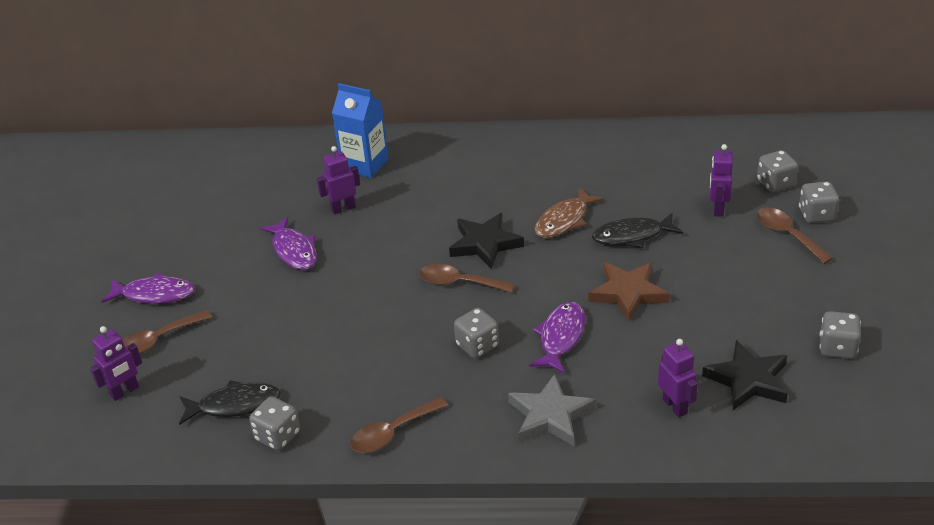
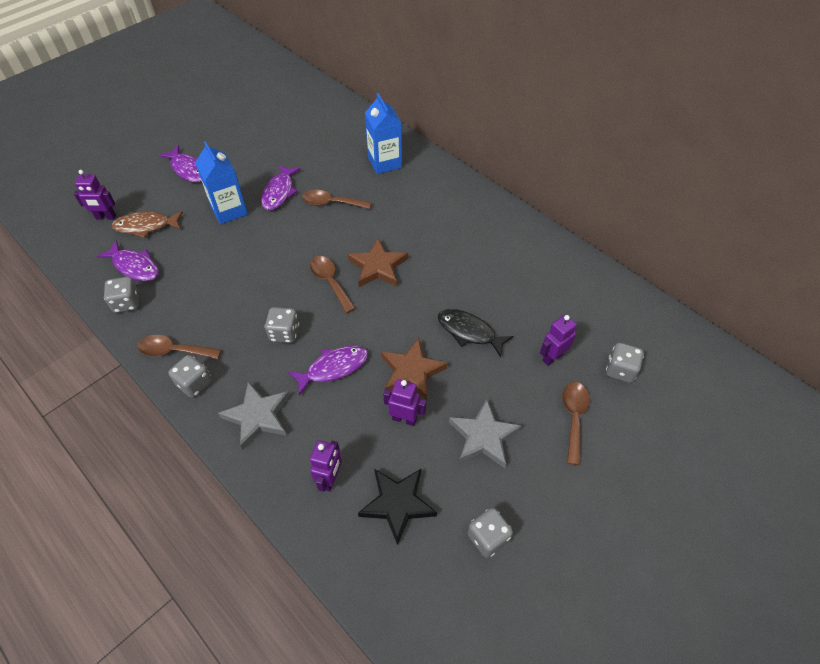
camera: 40 degrees right, 15 degrees up
brown spoon [122,310,212,354] -> brown spoon moved to [302,190,371,209]
black fish [179,380,281,425] -> purple fish [96,240,159,282]
purple robot [317,146,360,215] -> purple robot moved to [383,379,426,426]
black star [449,213,524,269] -> brown star [348,238,408,287]
brown fish [534,187,605,238] -> brown fish moved to [112,211,183,238]
grey dice [799,182,839,223] -> grey dice moved to [168,355,212,398]
none -> blue carton [195,141,248,224]
none -> grey star [449,399,522,468]

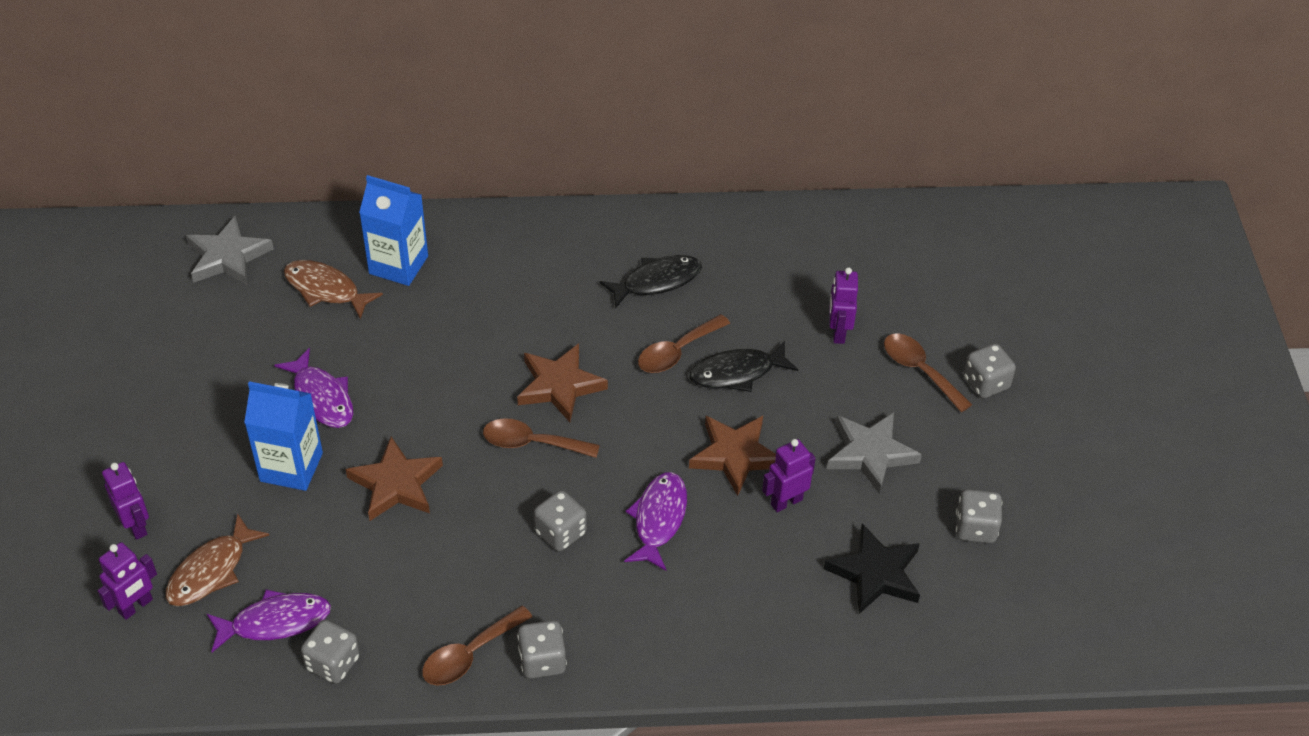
camera: 50 degrees left, 5 degrees down
purple fish [159,145,201,183] -> none
grey star [218,381,290,450] -> grey star moved to [186,216,274,285]
brown spoon [302,190,371,209] -> brown spoon moved to [638,314,730,373]
purple robot [310,440,342,492] -> purple robot moved to [102,462,149,540]
grey dice [606,343,644,383] -> grey dice moved to [963,343,1016,398]
none -> brown fish [284,260,383,319]
none -> brown star [346,437,443,521]
none -> black fish [599,255,702,309]

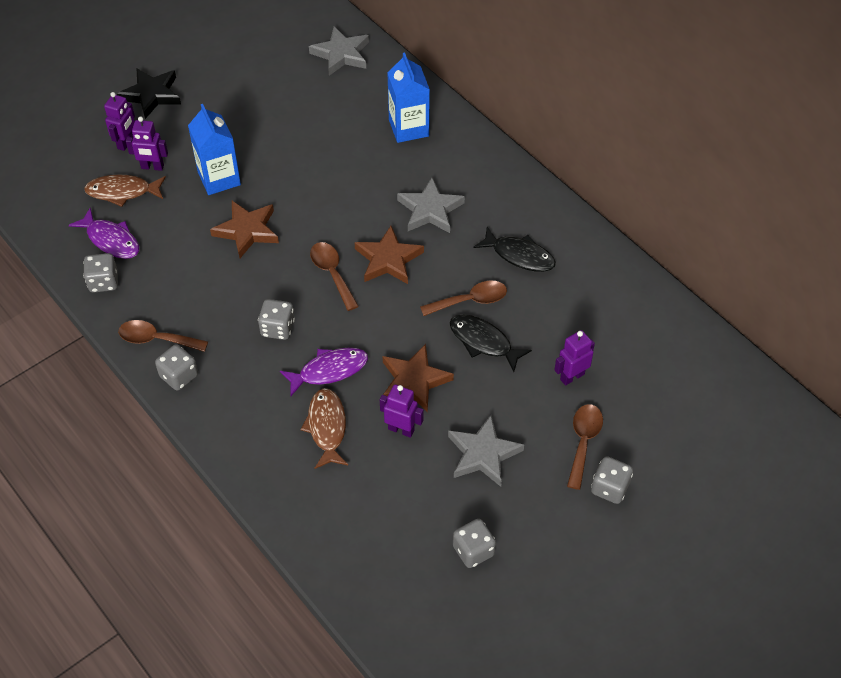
camera: 55 degrees right, 5 degrees up
purple robot [97,542,157,620] -> purple robot moved to [126,117,168,171]
purple fish [274,348,353,428] -> none
brown fish [284,260,383,319] -> brown fish moved to [300,388,348,469]
brown spoon [638,314,730,373] -> brown spoon turned 150 degrees clockwise [420,281,507,316]
black star [824,523,920,614] -> black star moved to [117,69,181,119]
none -> grey star [397,177,465,233]

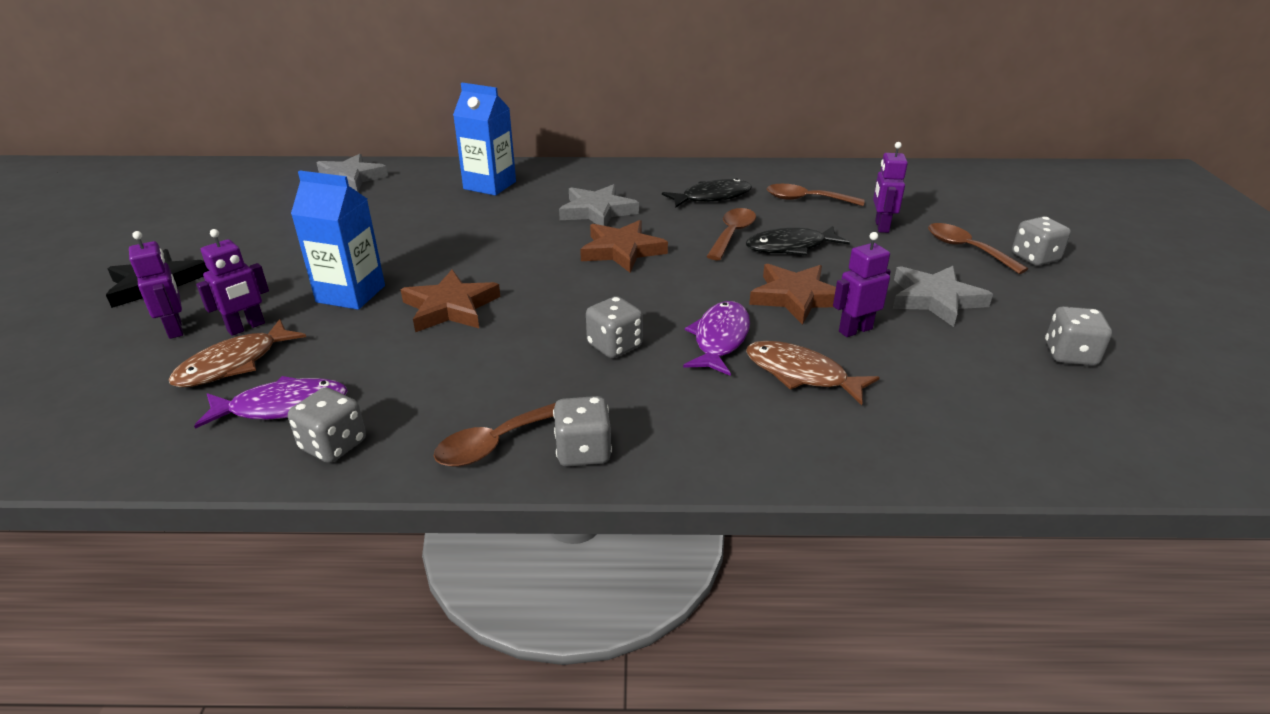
camera: 50 degrees left, 20 degrees down
brown spoon [310,242,359,311] -> brown spoon moved to [767,184,865,206]

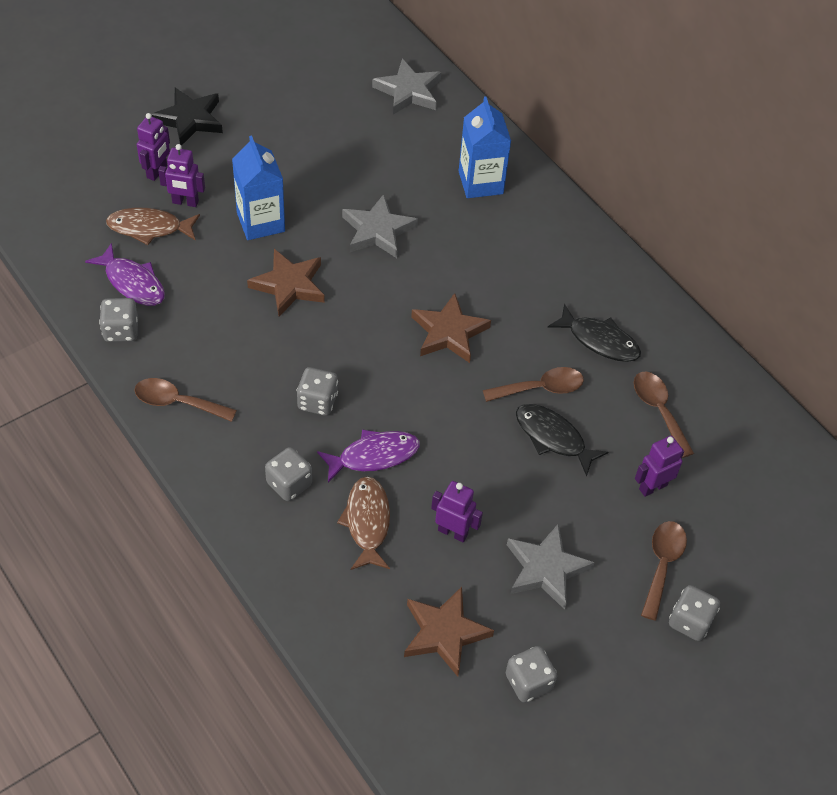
camera: 50 degrees right, 20 degrees up
grey dice [553,396,612,467] -> grey dice moved to [265,447,312,501]
grey star [559,184,639,226] -> grey star moved to [342,194,418,258]
brown star [749,264,836,325] -> brown star moved to [404,587,494,677]

